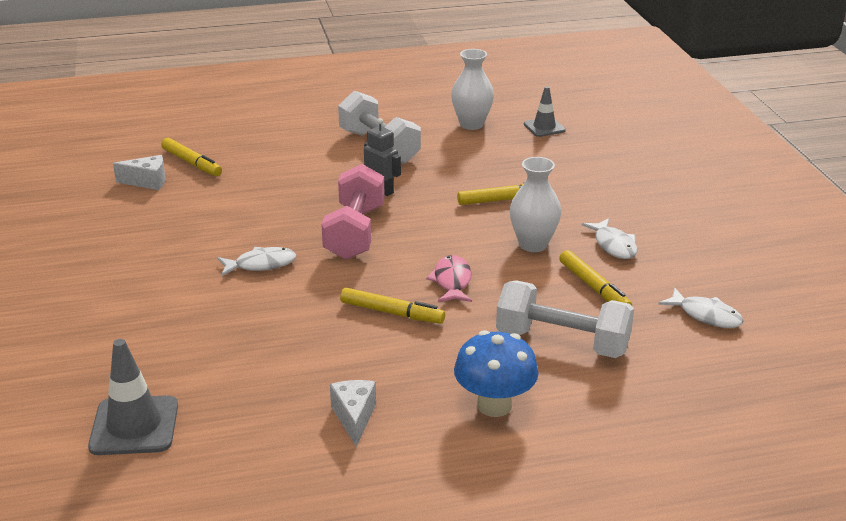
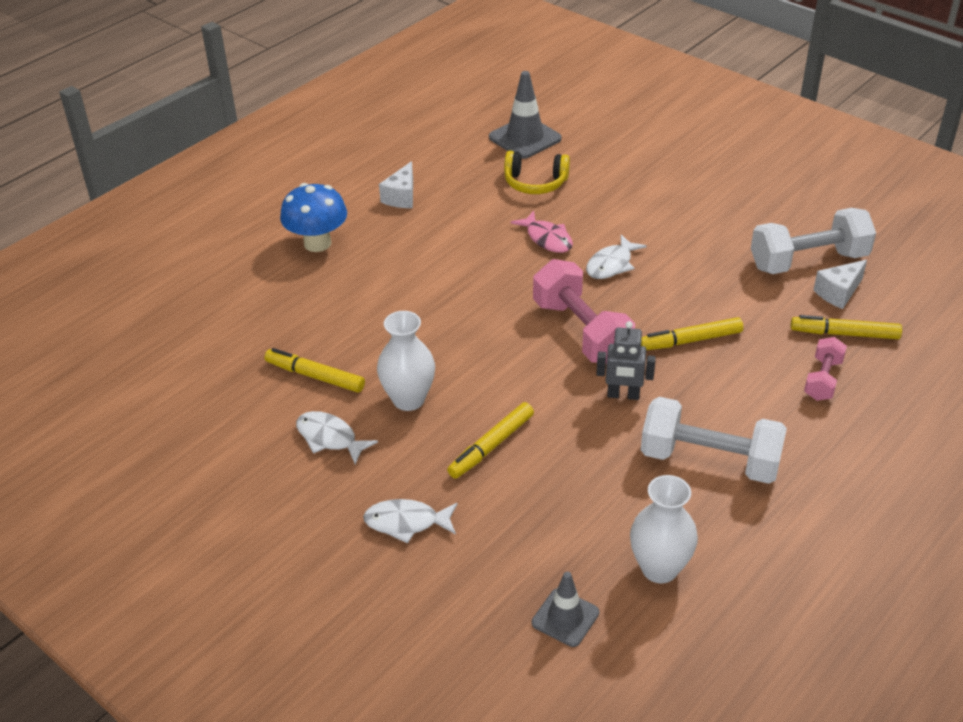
camera: 145 degrees right, 10 degrees up
white cheese [330,380,376,447] -> white cheese turned 60 degrees clockwise [379,161,413,208]
yellow marker [340,288,445,324] -> yellow marker moved to [641,317,743,350]
pink fish [426,255,472,302] -> pink fish moved to [510,211,573,253]
white dumbbell [496,280,634,358] -> white dumbbell moved to [751,208,876,274]
white fish [658,288,744,328] -> white fish moved to [363,499,457,544]
none -> yellow headphones [504,151,570,194]
none -> pink dumbbell [804,337,847,401]

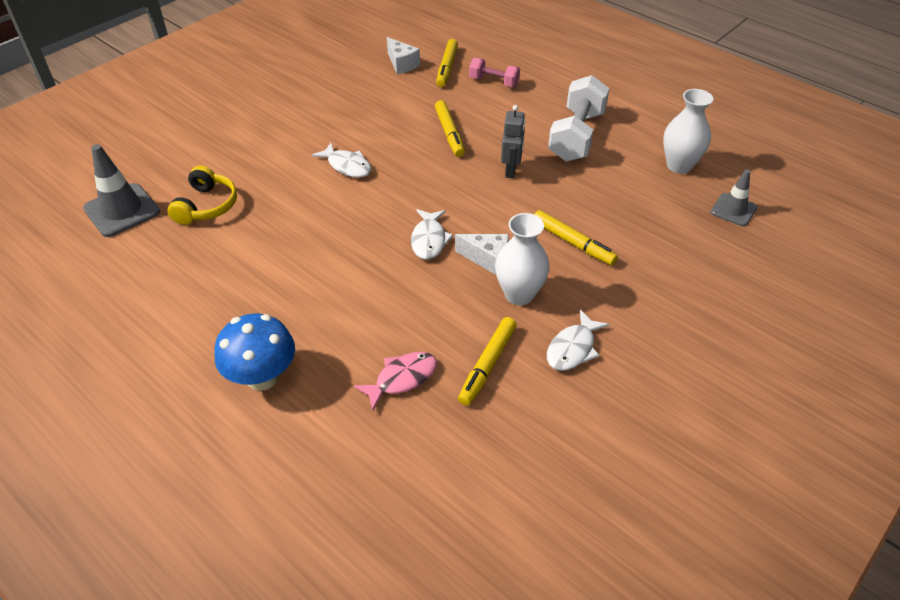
camera: 90 degrees left, 5 degrees up
white fish [363,499,457,544] -> white fish moved to [411,209,454,260]
white cheese [379,161,413,208] -> white cheese moved to [455,234,509,275]
pink fish [510,211,573,253] -> pink fish moved to [354,352,437,410]
pink dumbbell [533,259,635,364] -> none
white dumbbell [751,208,876,274] -> none

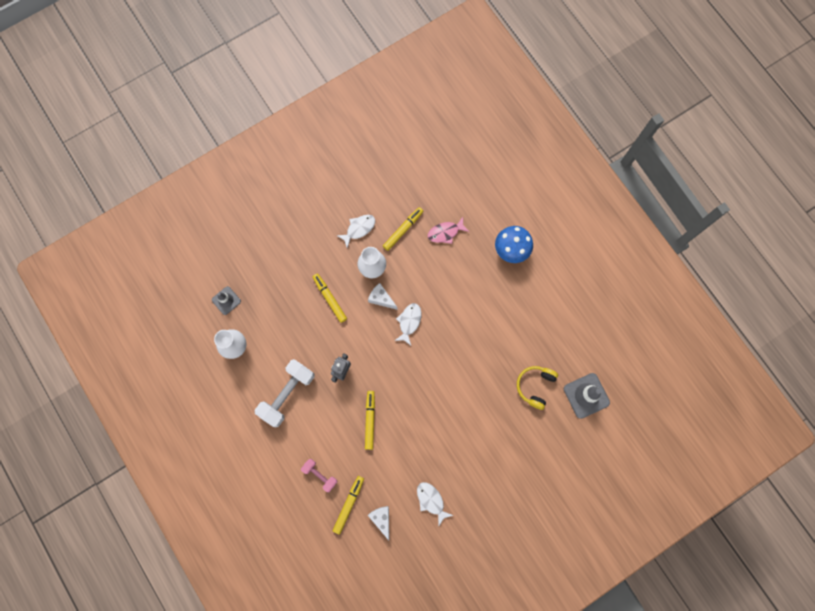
camera: 165 degrees left, 30 degrees up
white fish [312,143,371,178] -> white fish moved to [417,482,454,526]

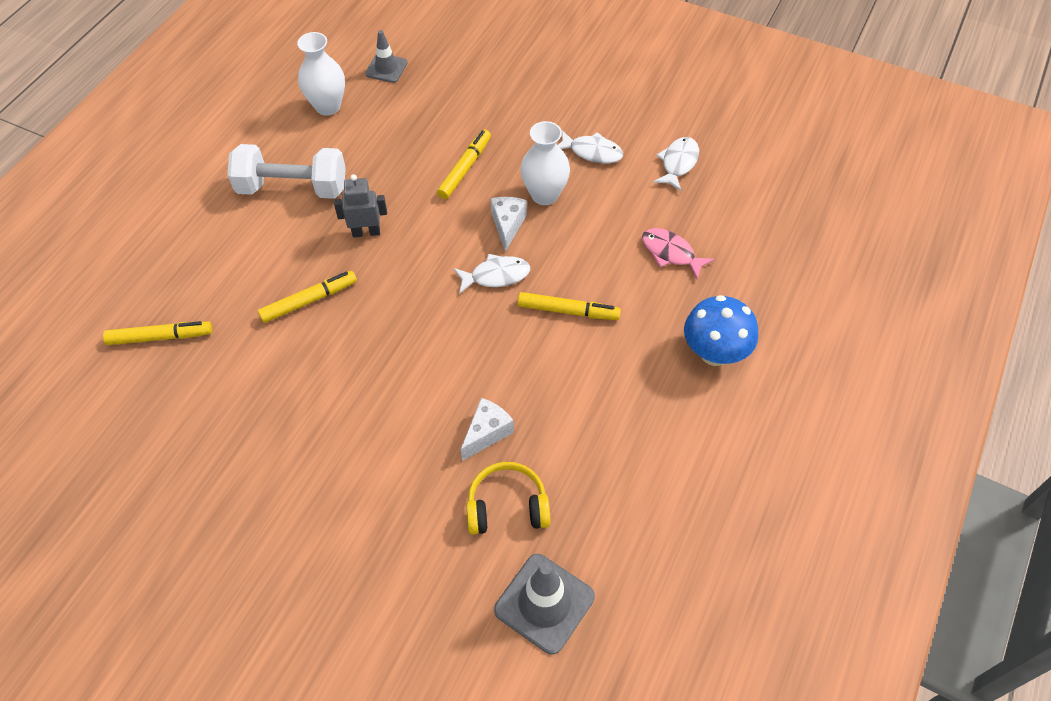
camera: 60 degrees right, 20 degrees down
pink dumbbell [301,459,338,492] -> none
white cheese [368,506,389,540] -> white cheese moved to [461,398,514,461]
yellow marker [383,207,423,251] -> yellow marker moved to [518,292,621,320]
white fish [417,482,454,526] -> white fish moved to [653,137,699,191]

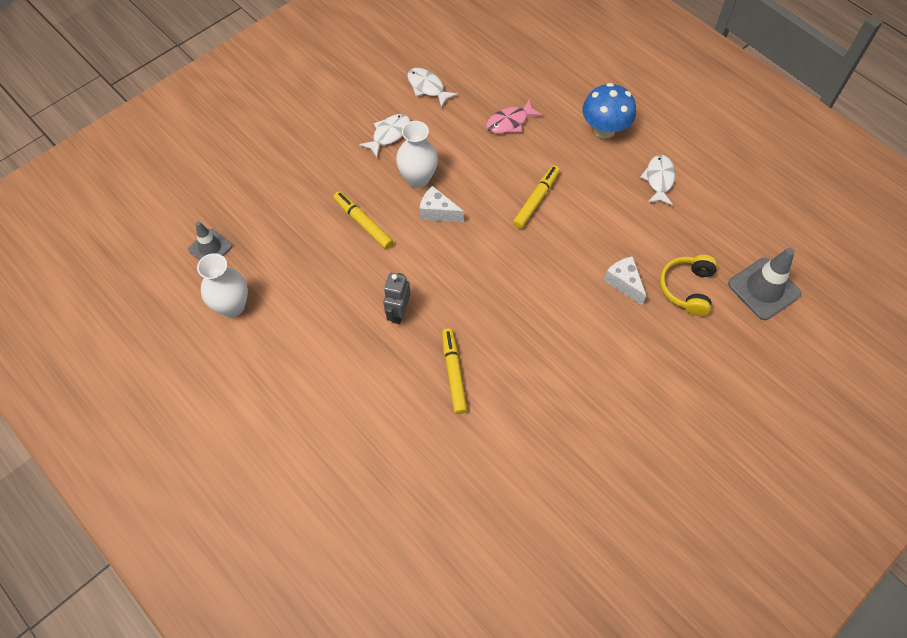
camera: 70 degrees left, 5 degrees up
yellow marker [103,321,212,345] -> none
white dumbbell [228,144,346,199] -> none
white fish [453,254,530,294] -> white fish moved to [640,155,675,206]

